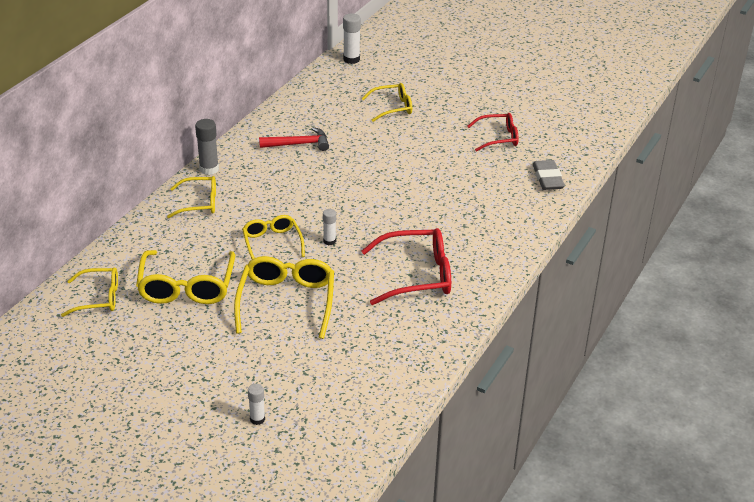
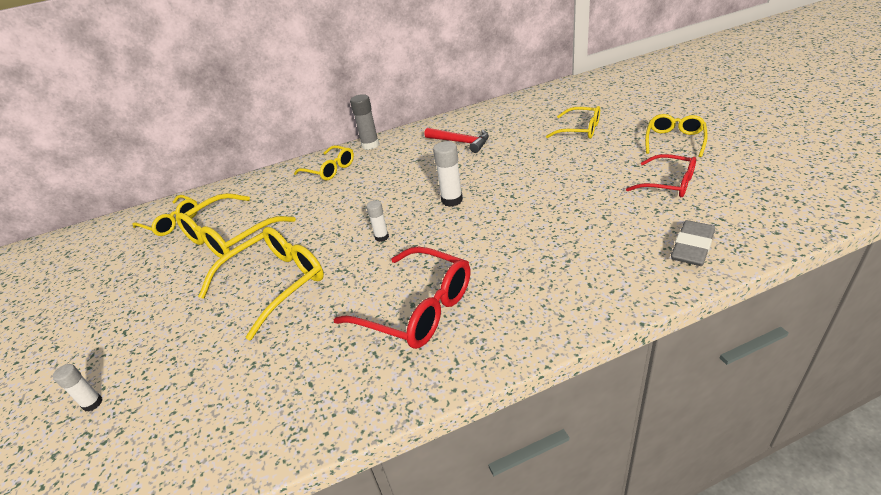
camera: 45 degrees right, 0 degrees up
yellow glasses [242,215,305,259] -> yellow glasses moved to [645,114,708,157]
white glue stick [343,13,361,64] -> white glue stick moved to [433,141,463,207]

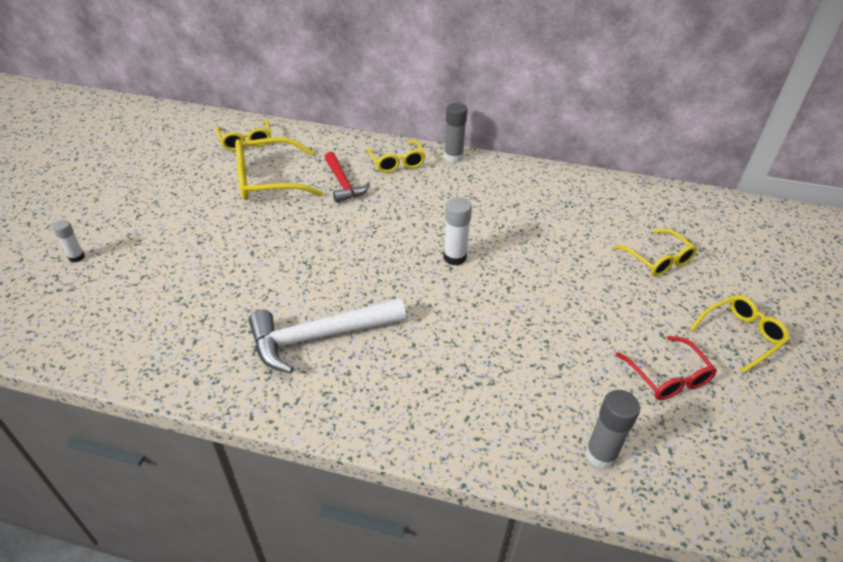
camera: 30 degrees right, 5 degrees up
yellow glasses [198,227,324,340] -> none
red glasses [333,246,470,349] -> white hammer [248,298,406,373]
white glue stick [366,200,389,242] -> none
red hammer [424,128,489,153] -> red hammer moved to [324,152,370,203]
grey eraser [671,220,715,266] -> grey glue stick [585,390,640,469]

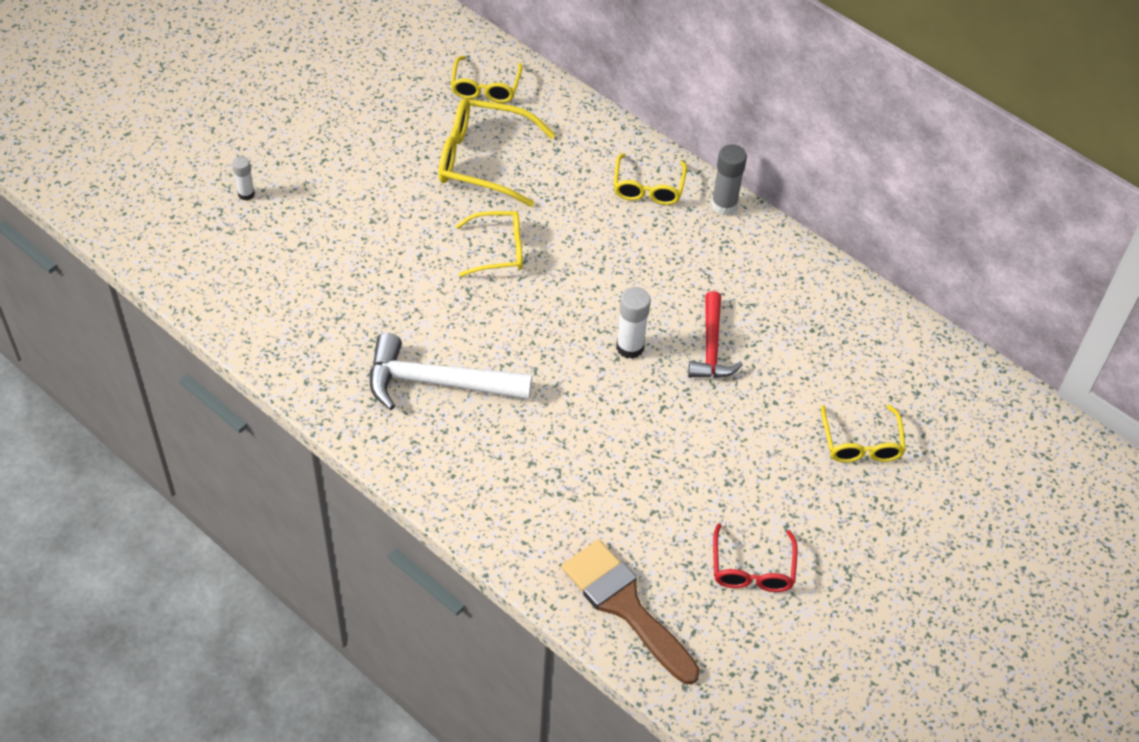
camera: 25 degrees right, 10 degrees up
red hammer [324,152,370,203] -> red hammer moved to [688,291,743,378]
grey glue stick [585,390,640,469] -> brown brush [562,540,700,684]
yellow glasses [690,295,790,373] -> yellow glasses moved to [455,211,523,277]

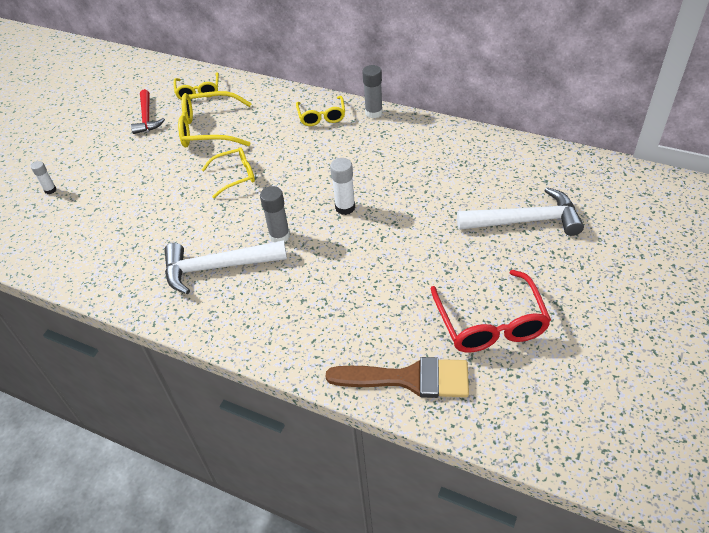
camera: 10 degrees left, 5 degrees down
brown brush [562,540,700,684] -> brown brush turned 150 degrees clockwise [325,357,469,398]
red hammer [688,291,743,378] -> red hammer moved to [131,89,165,134]
red glasses [713,523,797,592] -> red glasses [431,270,551,353], size x1.59
yellow glasses [821,405,906,462] -> white hammer [457,187,584,236]
none -> grey glue stick [260,186,290,242]

